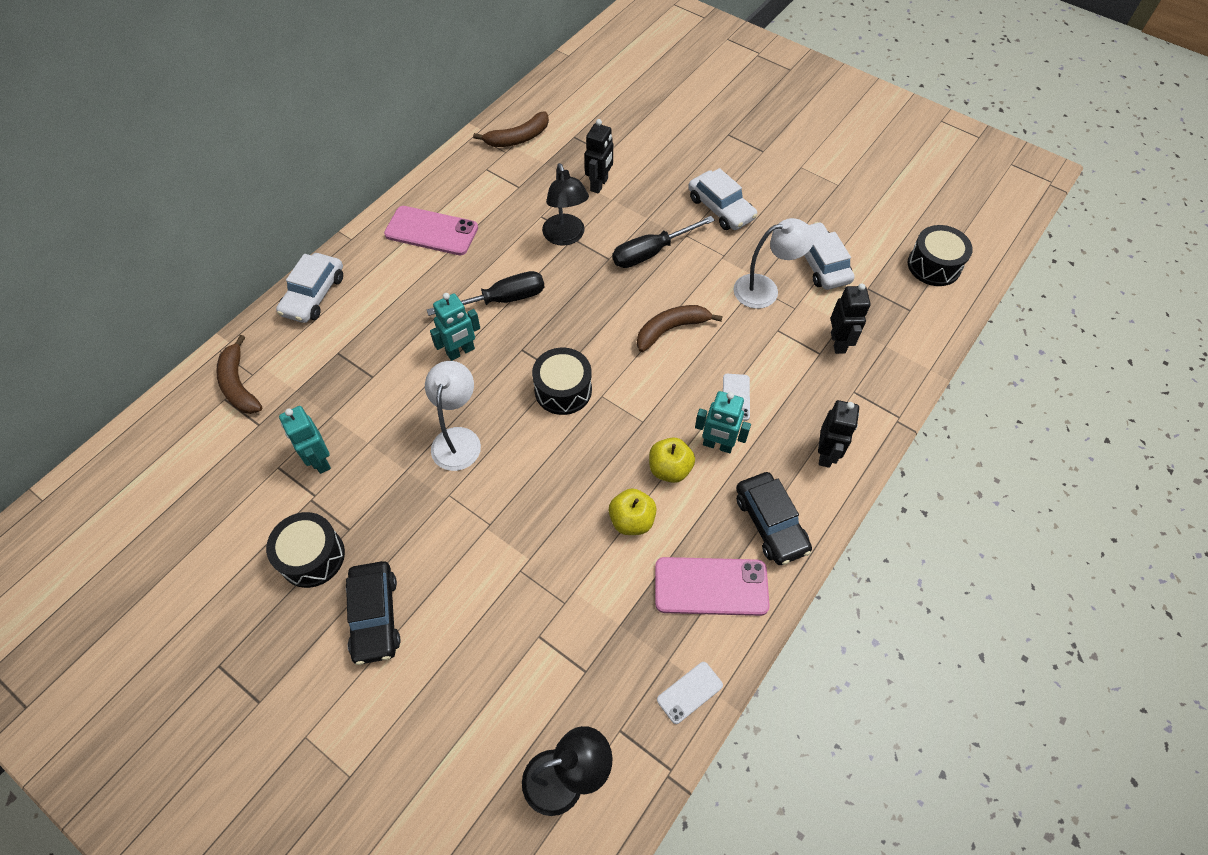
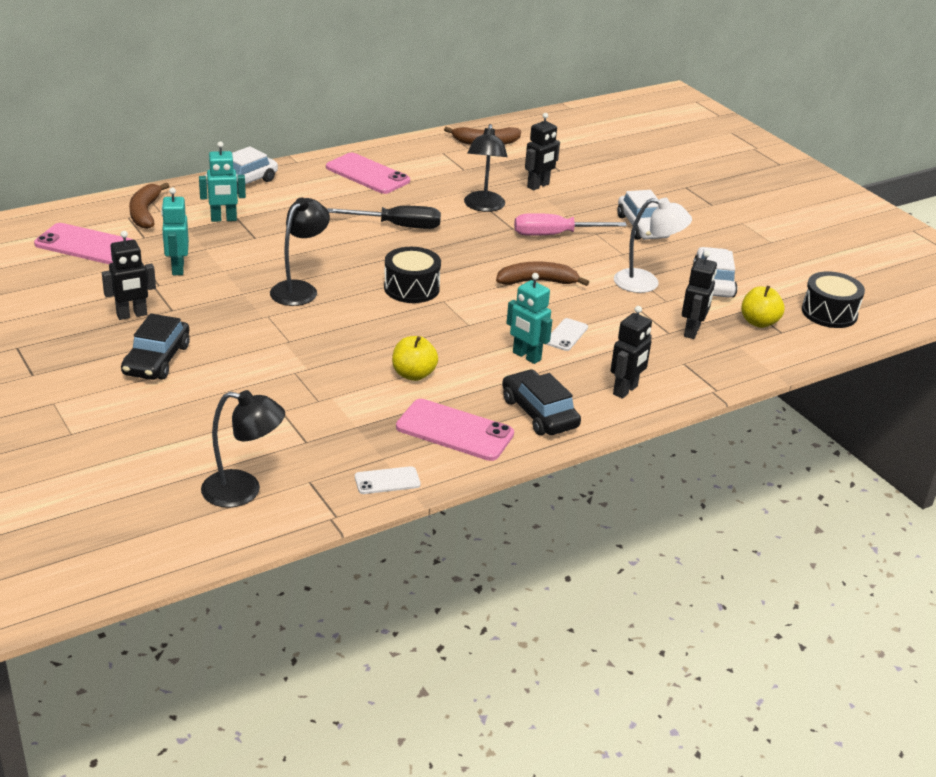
camera: 20 degrees right, 25 degrees down
black drum [266,512,345,588] -> black robot [102,231,156,320]
white lamp [425,361,481,471] -> black lamp [270,198,330,306]
turquoise robot [430,293,480,361] -> turquoise robot moved to [199,141,246,222]
black screwdriver [613,216,715,268] -> pink screwdriver [514,213,627,236]
yellow apple [649,437,695,483] -> yellow apple moved to [741,285,784,328]
black car [736,472,812,565] -> black car turned 150 degrees clockwise [502,370,581,435]
none -> pink phone [34,223,133,264]

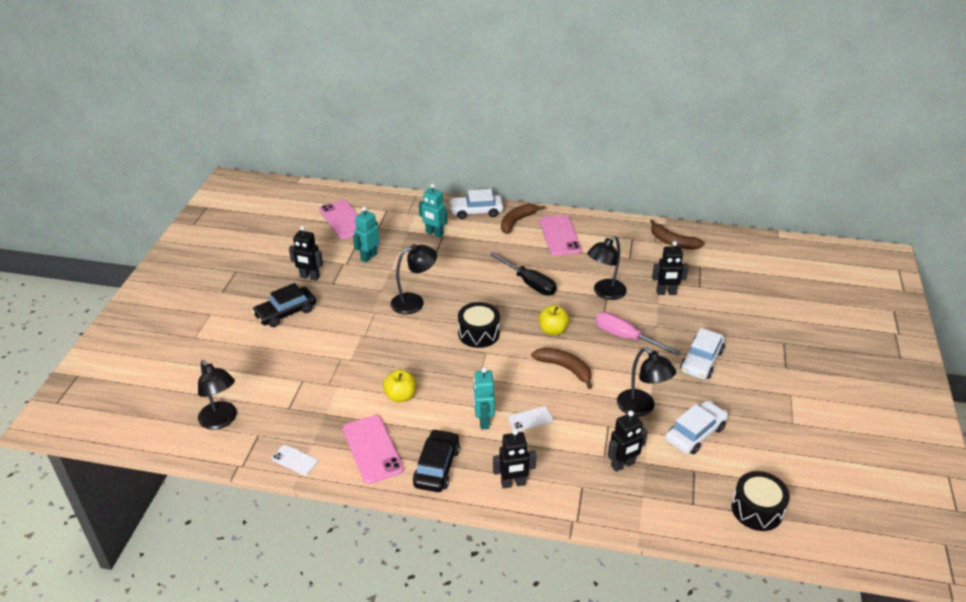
camera: 45 degrees right, 5 degrees up
brown banana [129,183,169,229] -> brown banana moved to [501,203,546,234]
white lamp [614,198,692,293] -> black lamp [617,347,676,417]
yellow apple [741,285,784,328] -> yellow apple moved to [539,305,570,335]

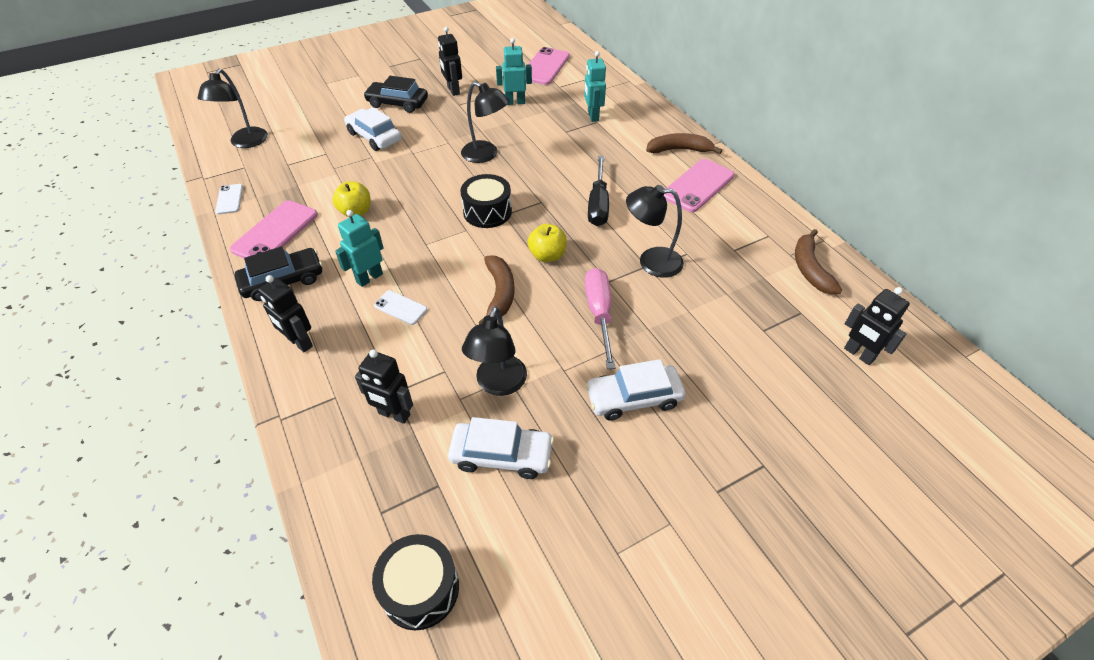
camera: 50 degrees right, 10 degrees up
white car [449,189,503,219] -> white car moved to [344,107,402,151]
black robot [652,241,689,295] -> black robot moved to [844,287,910,365]

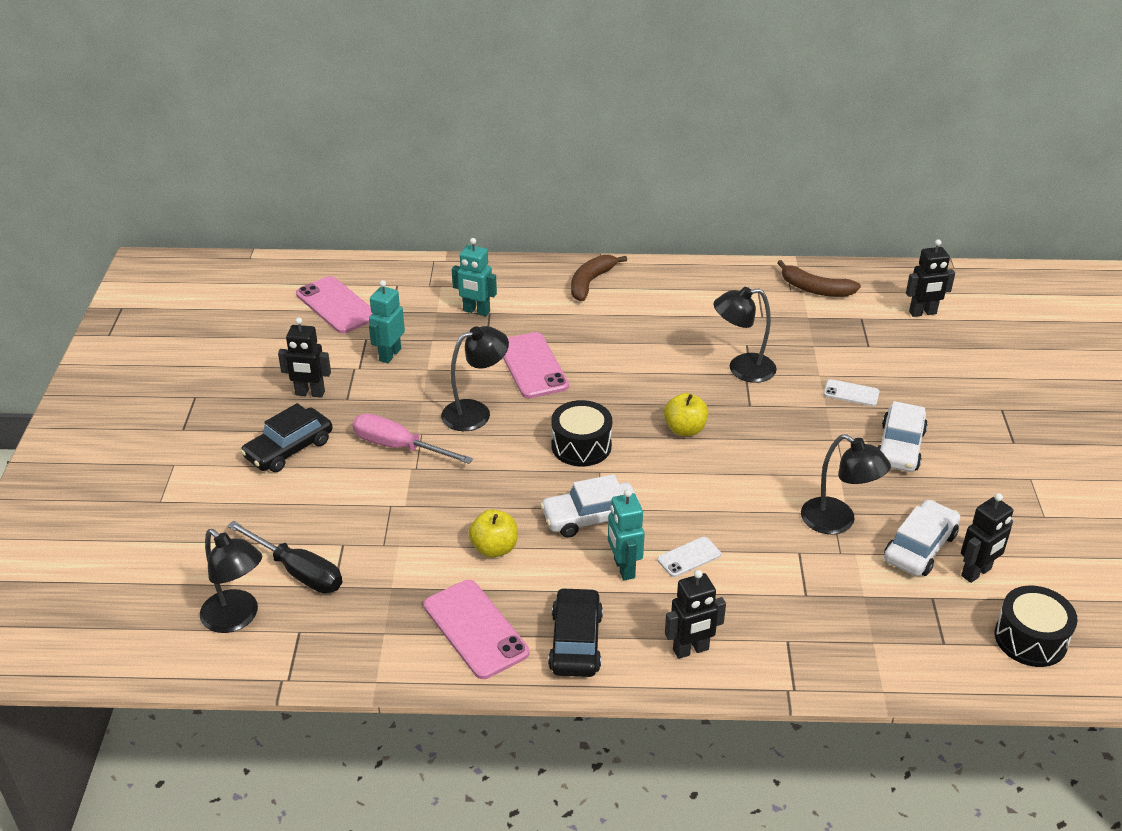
camera: 60 degrees left, 10 degrees down
white phone [215,184,243,214] -> white phone moved to [824,379,880,406]
white car [344,107,402,151] -> white car moved to [540,474,641,538]
black robot [355,349,413,424] -> black robot moved to [961,493,1013,583]
brown banana [478,255,514,324] -> none
pink screwdriver [585,268,616,369] -> pink screwdriver moved to [352,414,473,464]
black screwdriver [588,156,609,226] -> black screwdriver moved to [227,521,342,593]
black lamp [626,185,684,278] -> black lamp turned 45 degrees clockwise [713,287,777,383]
pink phone [664,159,735,212] -> pink phone moved to [503,332,569,398]

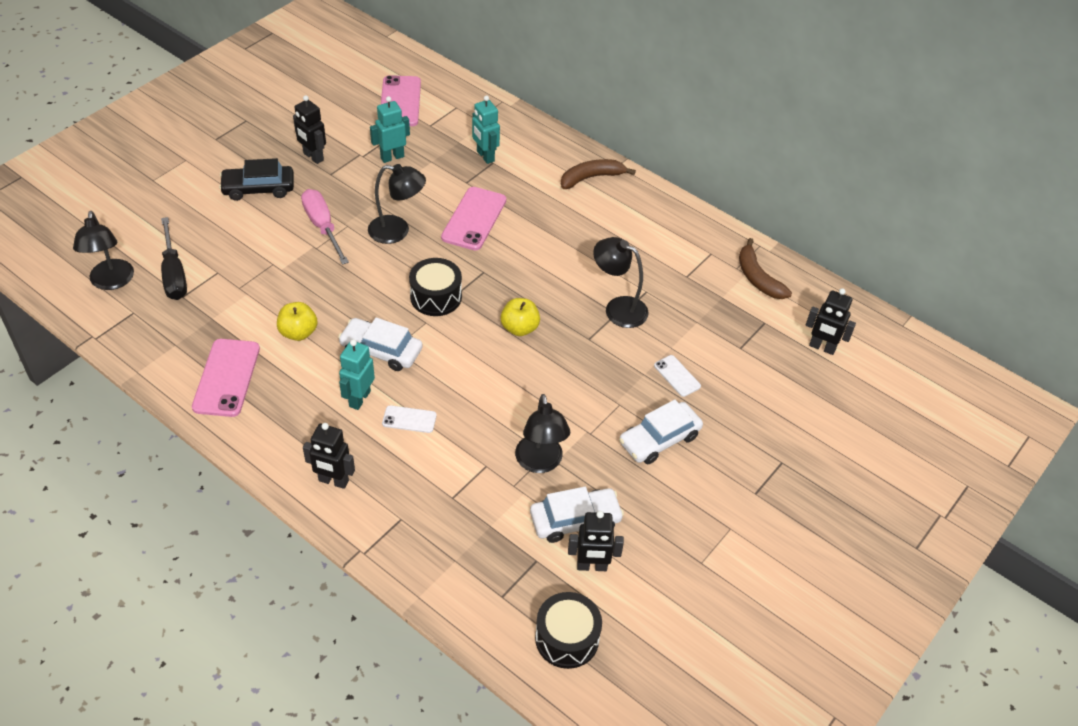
camera: 35 degrees right, 10 degrees up
black car [548,587,603,677] -> none

